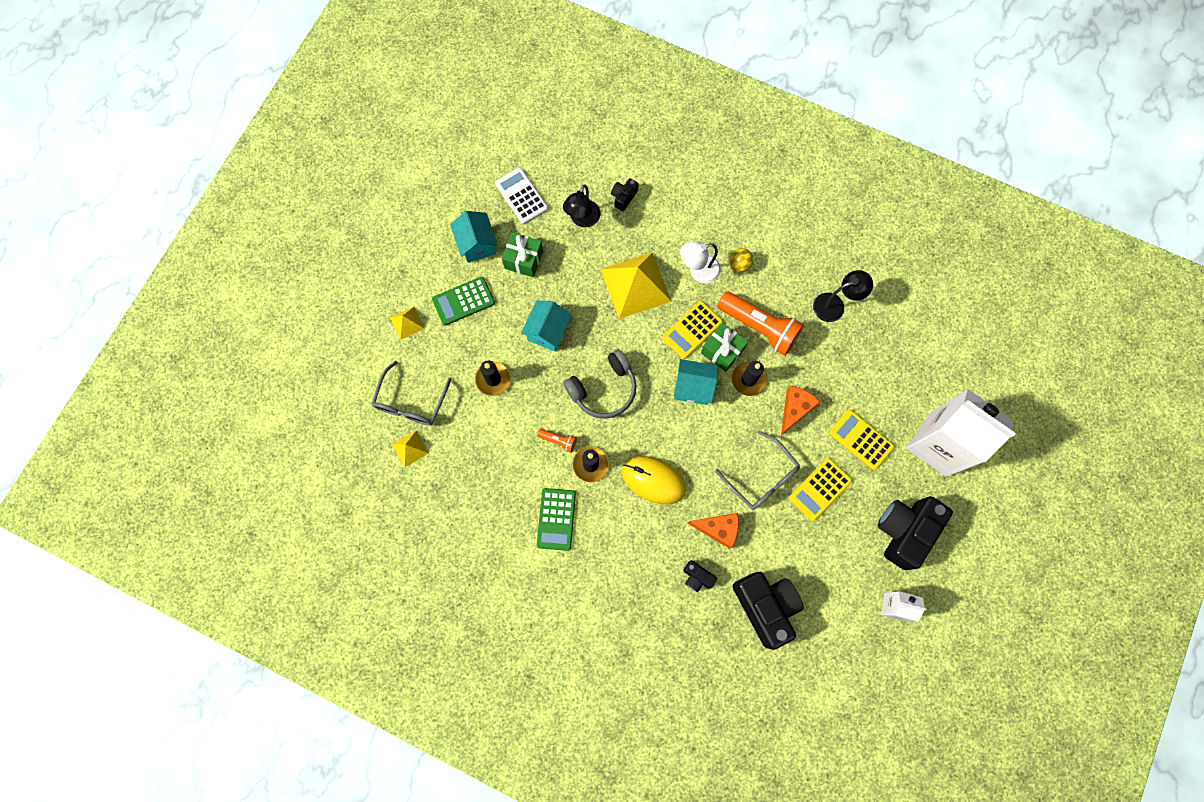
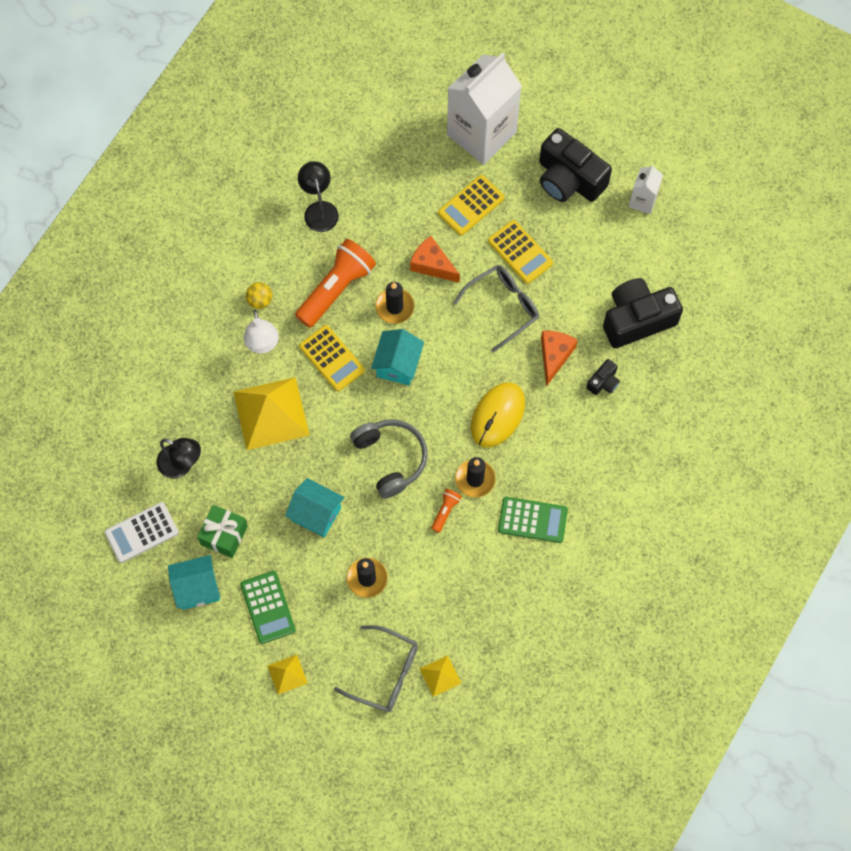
camera: 85 degrees left, 5 degrees down
black camera [611,178,639,211] -> none
green gift [701,323,748,372] -> none

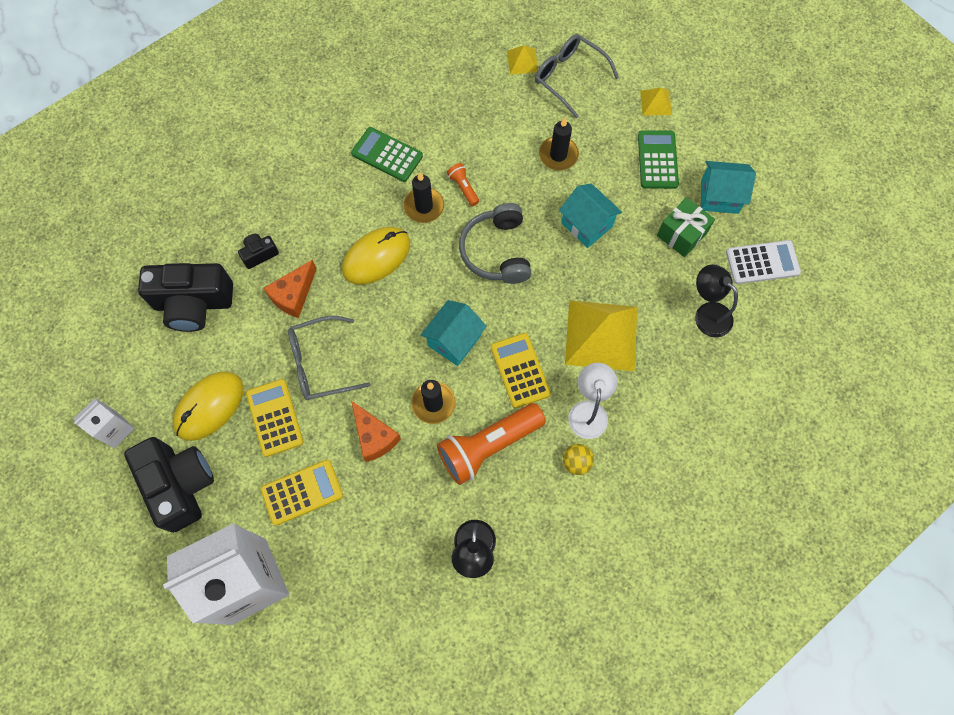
camera: 160 degrees left, 0 degrees up
orange flashlight [431,489,462,533] -> orange flashlight turned 105 degrees clockwise [447,163,479,206]
none -> yellow mouse [173,371,244,441]

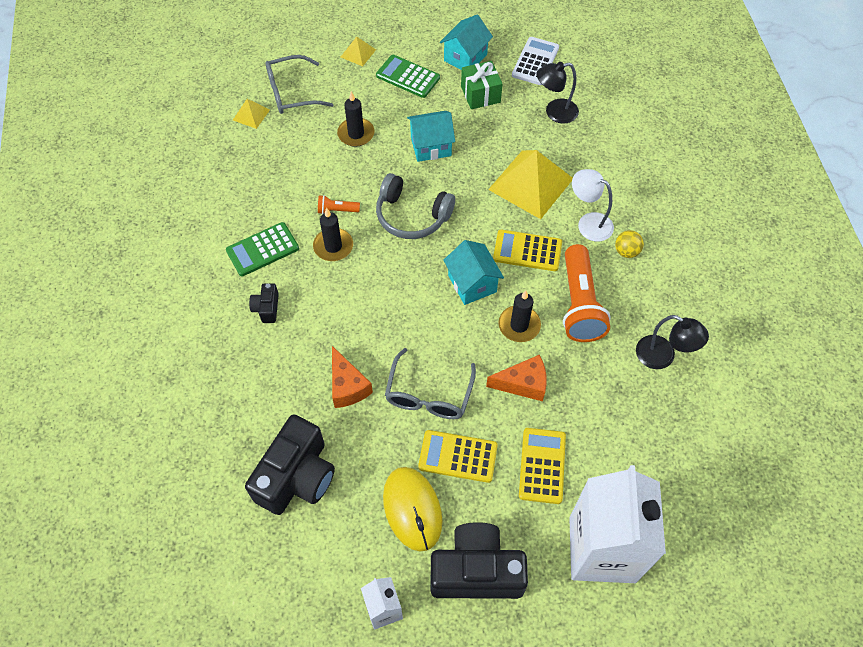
camera: 60 degrees left, 10 degrees down
black camera [238,234,279,269] -> black camera moved to [249,283,279,323]
yellow mouse [342,227,410,284] -> none

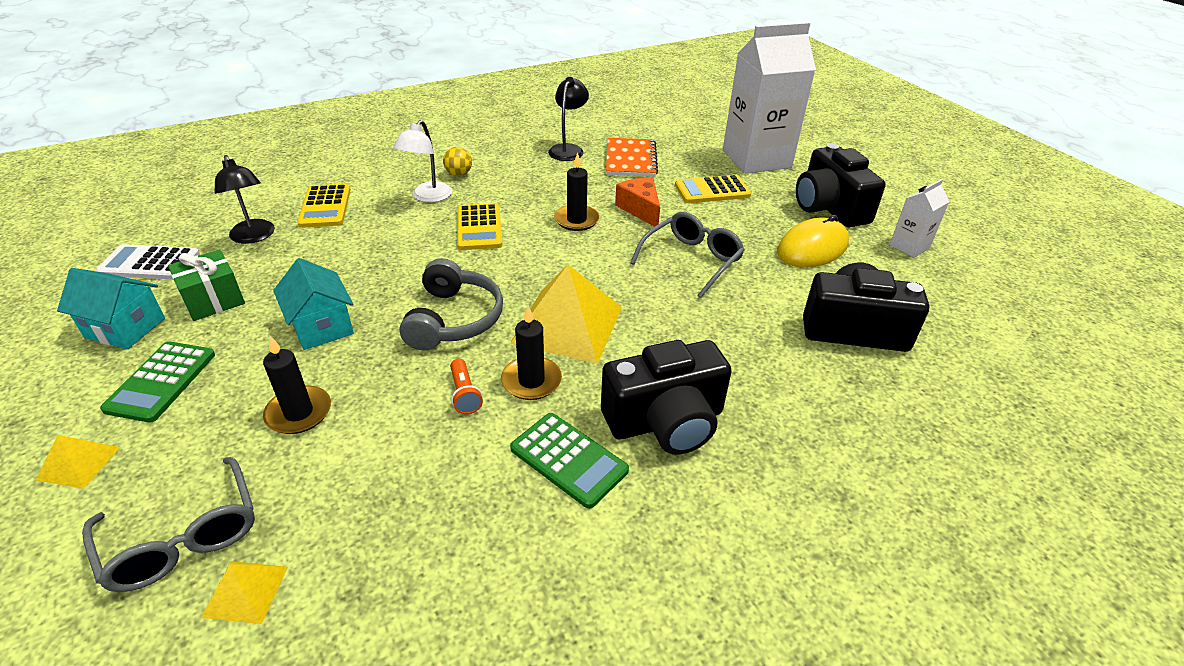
camera: 110 degrees left, 20 degrees down
black camera [249,283,279,323] -> black camera [601,340,732,455], size x2.20
orange cheese [332,346,373,408] -> none
grey glasses [385,348,476,419] -> grey glasses turned 45 degrees counterclockwise [631,212,745,298]
yellow calculator [418,430,498,483] -> yellow calculator moved to [297,184,351,228]
turquoise house [443,240,504,305] -> none
yellow pyramid [488,150,573,219] -> yellow pyramid moved to [510,265,622,364]
orange flashlight [563,244,611,342] -> none
none -> orange notebook [606,138,658,177]

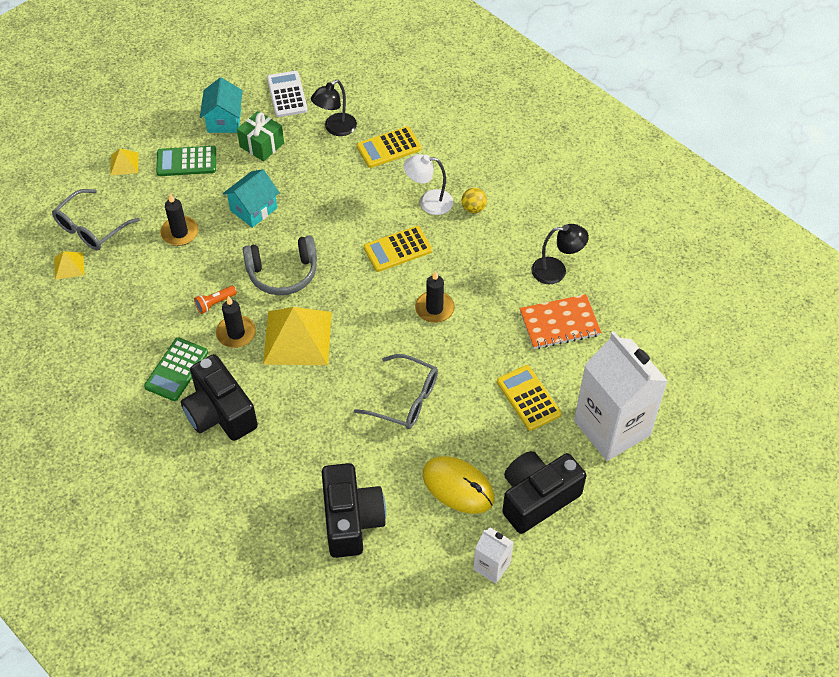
camera: 75 degrees right, 15 degrees up
orange cheese [615,177,660,227] -> none

